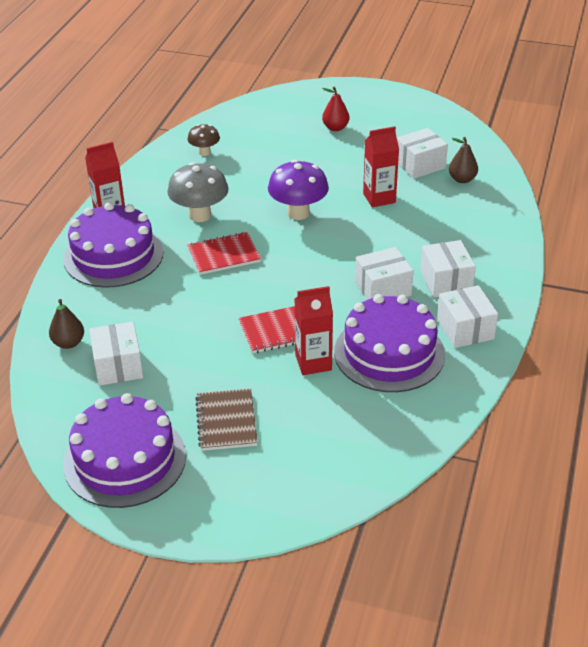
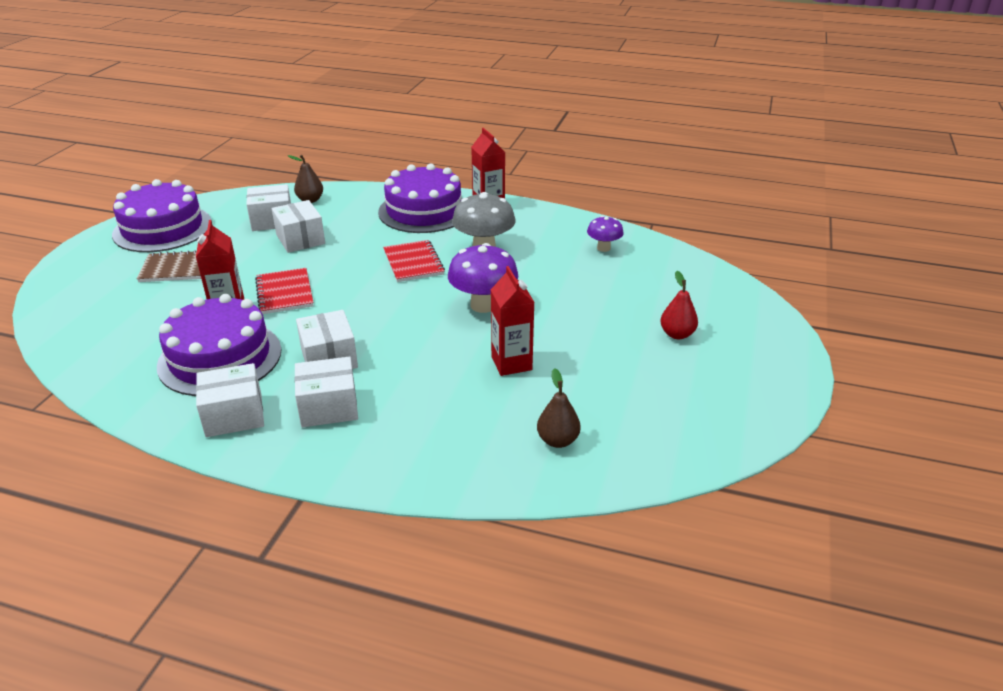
camera: 90 degrees right, 5 degrees down
brown mushroom [187,124,220,156] -> purple mushroom [587,216,624,252]
white box [397,128,448,179] -> white box moved to [272,200,325,253]

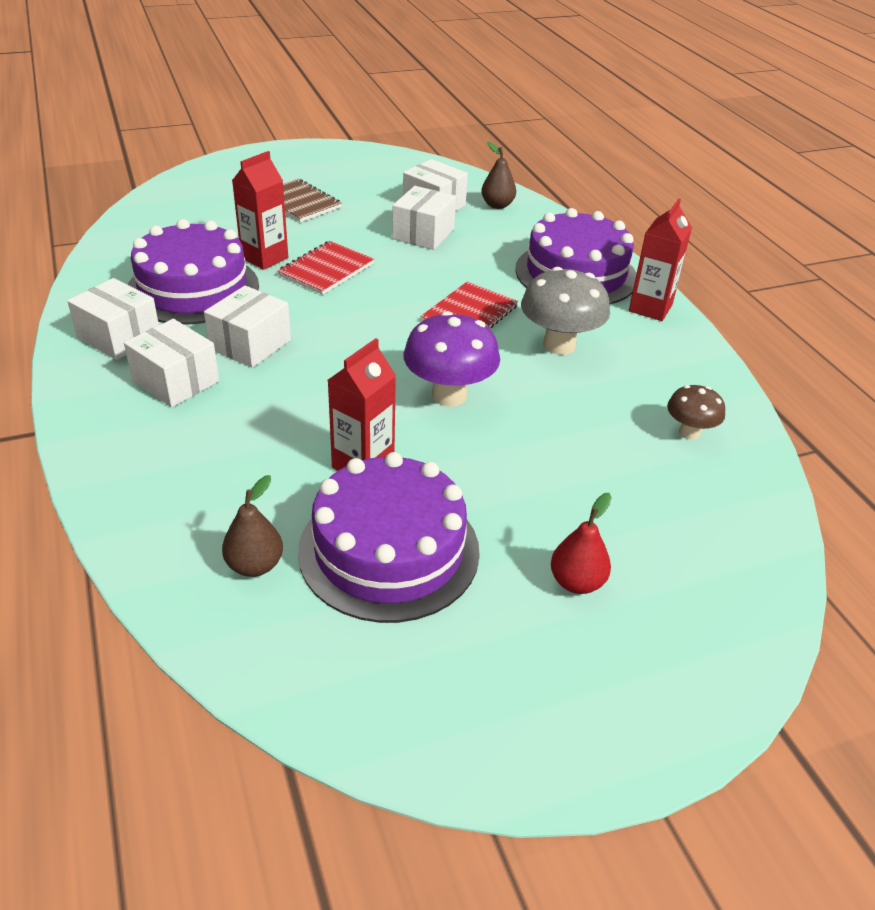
camera: 50 degrees right, 5 degrees up
purple cake [112,179,212,252] -> purple cake moved to [298,452,480,623]
purple mushroom [587,216,624,252] -> brown mushroom [667,385,725,440]

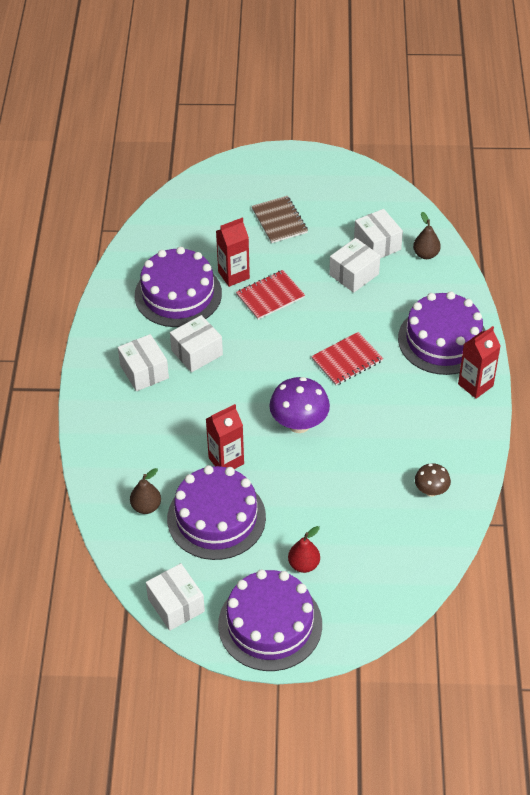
camera: 25 degrees right, 10 degrees up
white box [67,278,159,360] -> white box moved to [146,563,205,631]
grey mushroom [521,267,610,355] -> none
none -> purple cake [218,569,322,671]

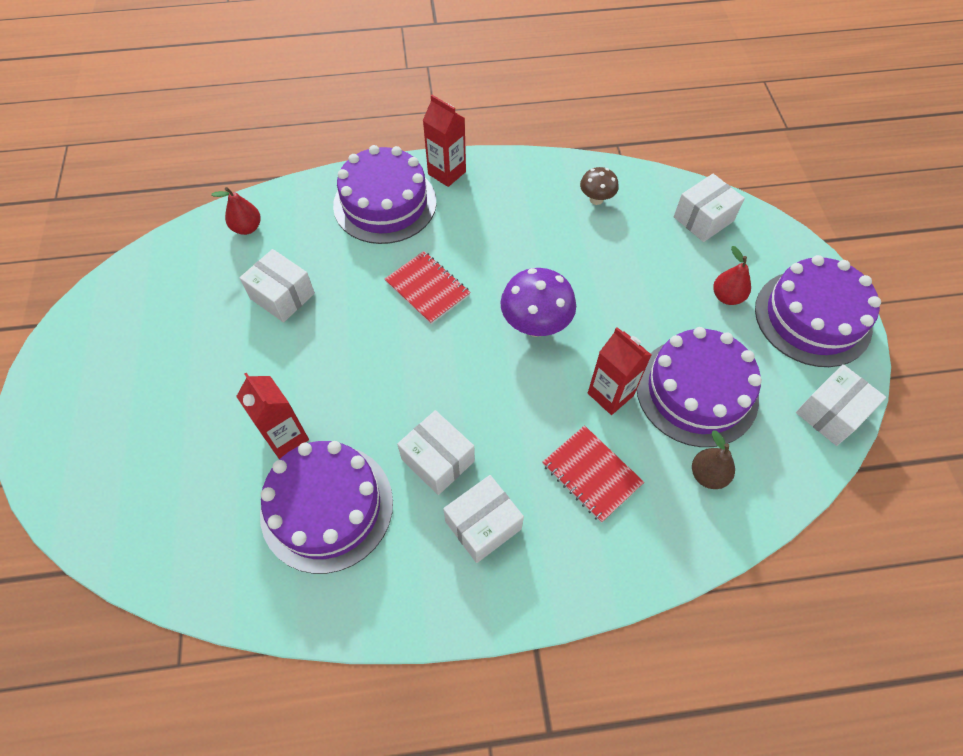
camera: 100 degrees left, 10 degrees up
red notebook [236,270,305,320] -> red notebook moved to [542,425,644,523]
brown notebook [251,196,308,243] -> none
white box [354,209,403,258] -> white box moved to [674,174,745,242]
brown pear [413,212,441,259] -> red pear [211,187,261,235]

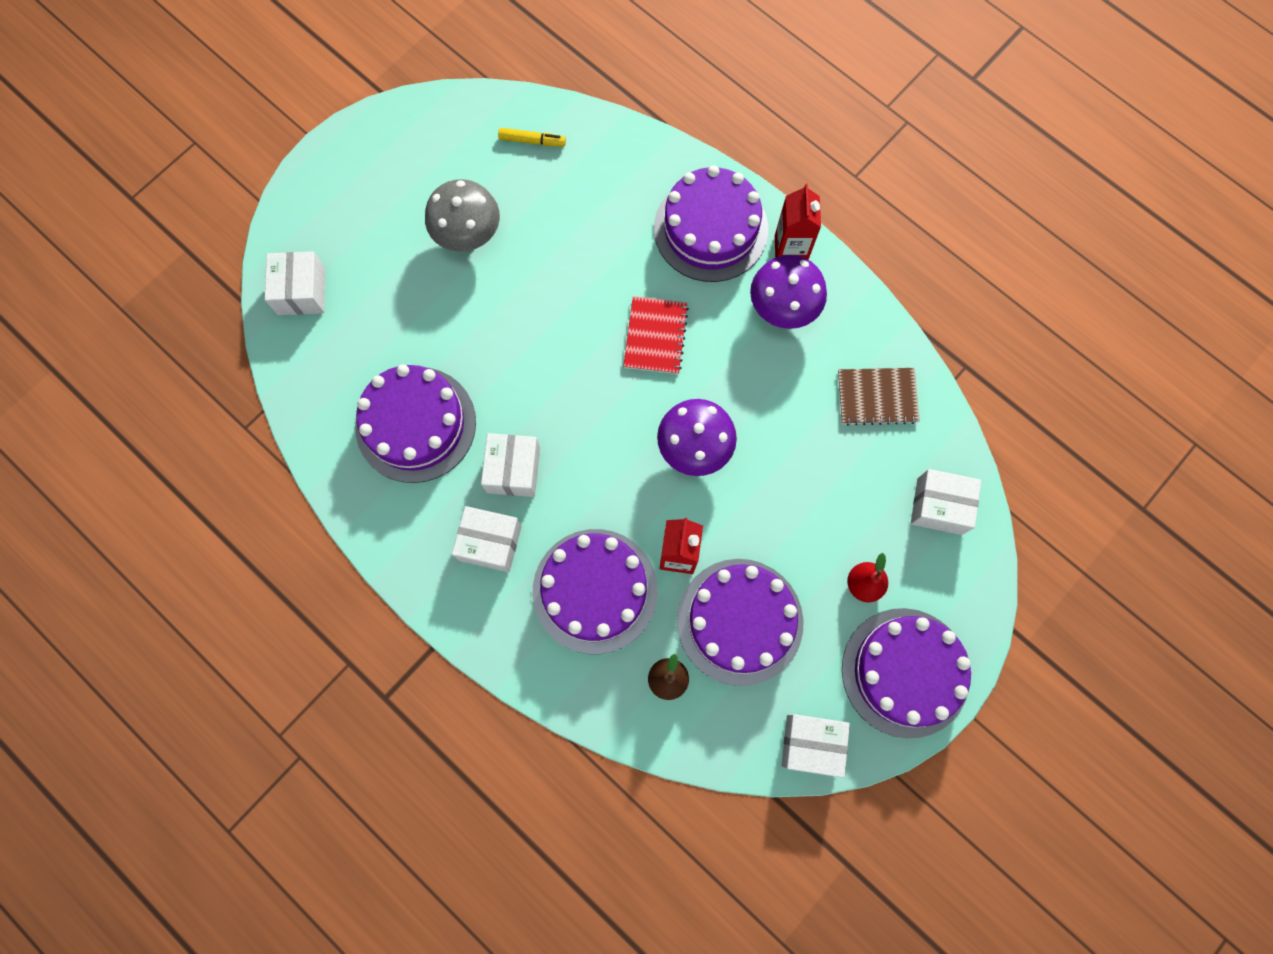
camera: 50 degrees right, 15 degrees up
red pear [211,187,261,235] -> none
red carton [236,373,309,459] -> none
white box [240,249,315,322] -> white box moved to [265,251,325,315]
red notebook [542,425,644,523] -> purple cake [533,529,658,654]
brown mushroom [580,167,619,205] -> brown notebook [838,368,920,426]
none -> grey mushroom [425,179,500,252]
none -> yellow marker [498,128,566,147]
none -> purple mushroom [750,255,827,329]

